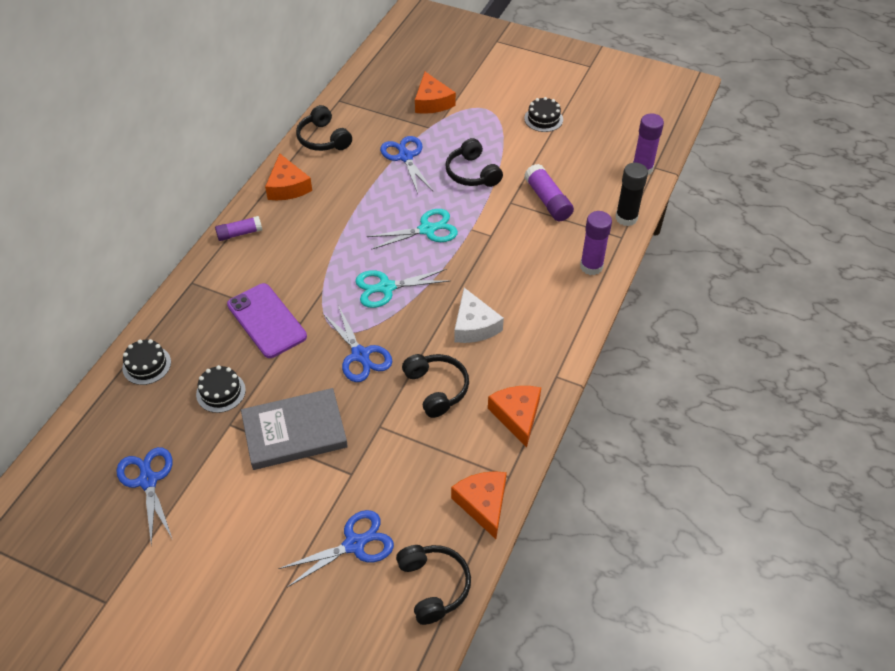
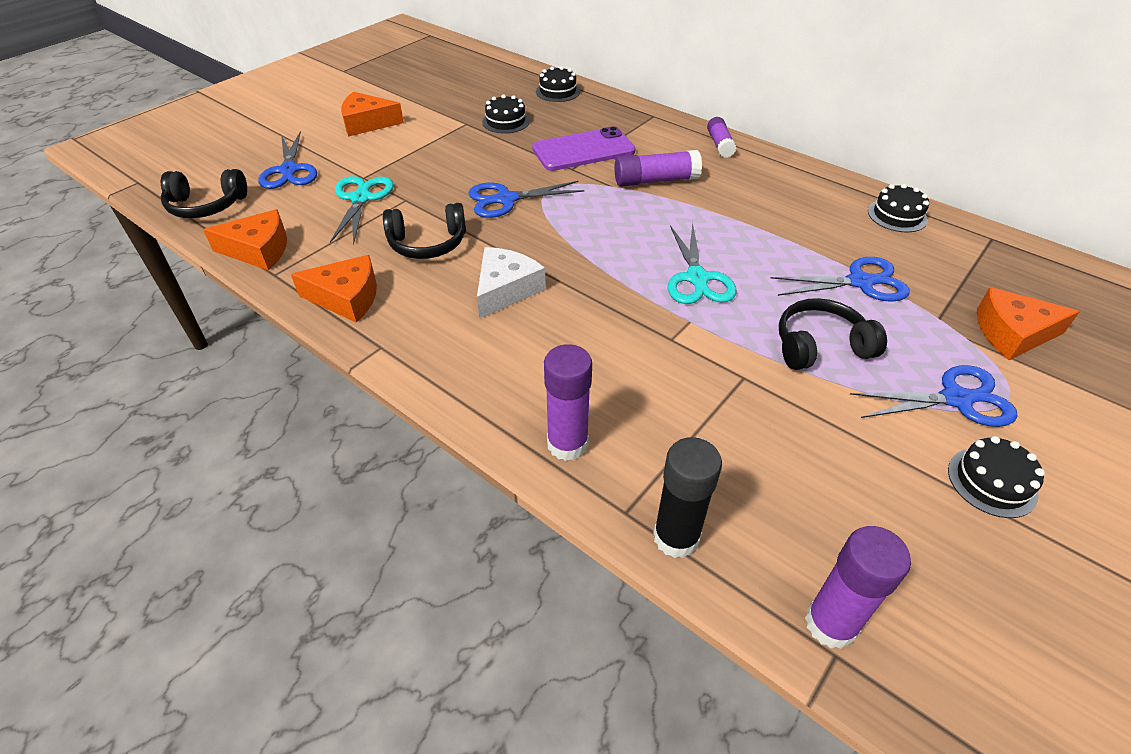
camera: 105 degrees right, 5 degrees down
blue scissors [116,447,173,546] -> blue scissors moved to [850,365,1018,427]
grey book [241,388,348,470] -> none
orange cheese [265,154,312,200] -> orange cheese moved to [341,92,404,136]
black headphones [296,105,352,151] -> black cake [868,184,929,232]
turquoise scissors [355,269,449,308] -> turquoise scissors moved to [330,176,394,245]
white cheese [454,288,504,343] -> white cheese turned 120 degrees clockwise [477,247,546,319]
purple glue stick [524,164,574,221] -> purple glue stick moved to [614,150,702,187]

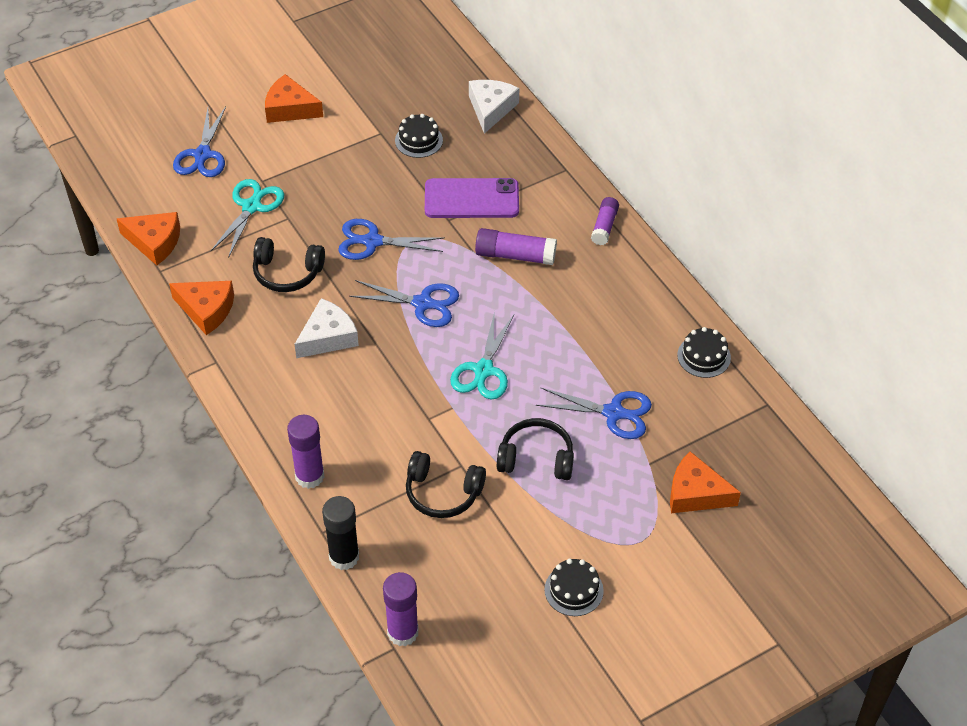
camera: 20 degrees right, 5 degrees up
black headphones [161,169,247,218] -> black headphones moved to [406,451,486,518]
black cake [536,66,580,102] -> white cheese [469,80,519,134]
blue scissors [850,365,1018,427] -> blue scissors moved to [349,280,459,327]

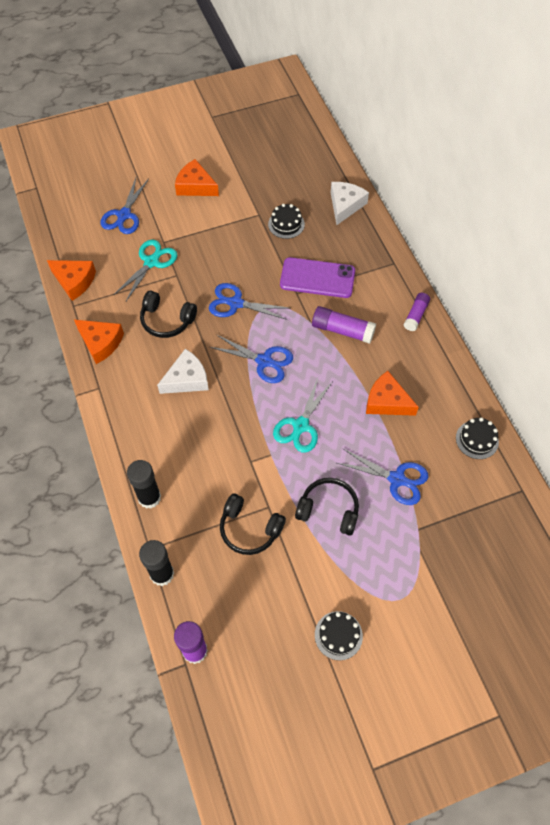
camera: 10 degrees right, 10 degrees up
purple glue stick [287,415,324,489] -> black glue stick [127,460,161,509]
orange cheese [670,451,741,513] -> orange cheese moved to [366,371,419,416]

